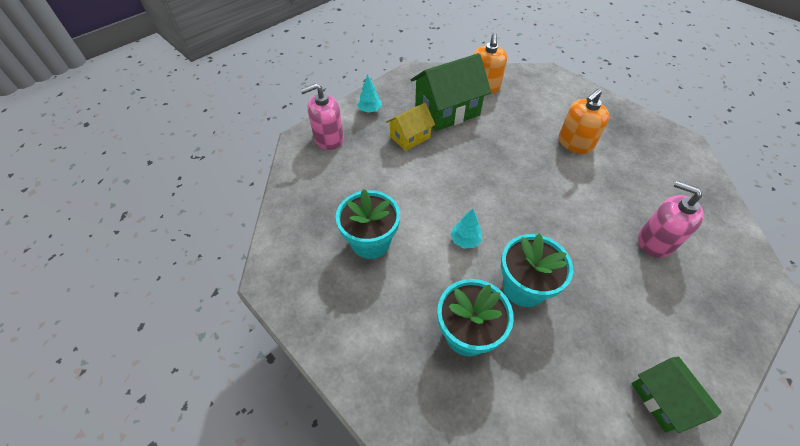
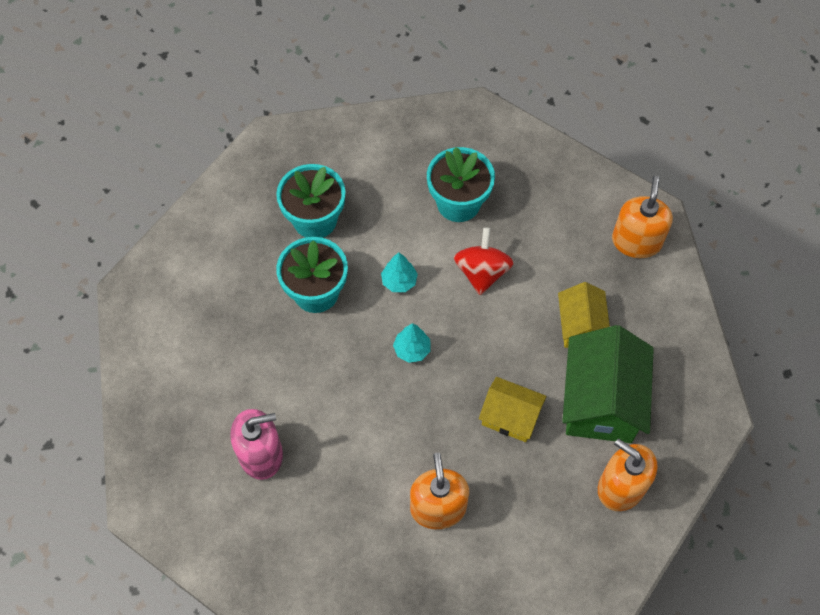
camera: 125 degrees right, 10 degrees up
pink soap dispenser [300,83,344,150] -> orange soap dispenser [612,176,673,258]
turquoise tree [357,75,382,113] -> turquoise tree moved to [393,323,430,363]
green house [631,356,722,433] -> none
none -> red spinning top [453,227,514,295]
none -> yellow house [479,377,546,442]

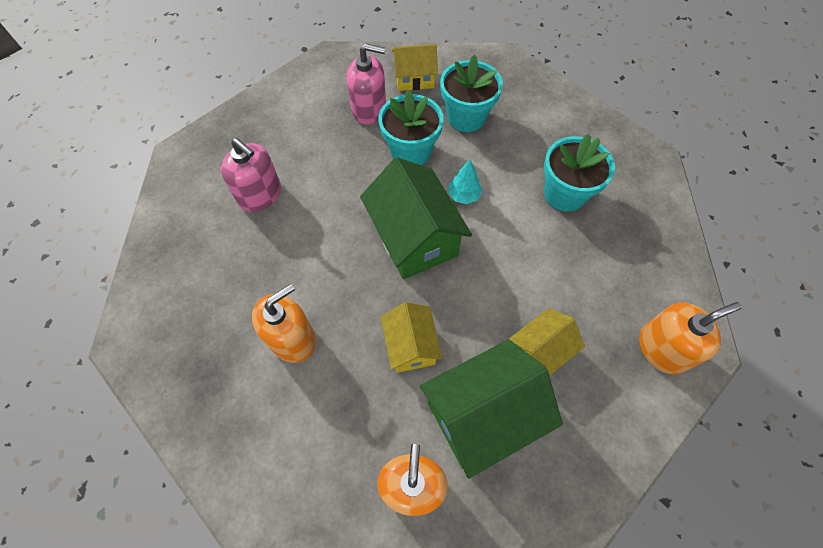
camera: 55 degrees right, 0 degrees up
turquoise tree [393,323,430,363] -> green house [360,157,472,279]
red spinning top [453,227,514,295] -> none
none -> pink soap dispenser [347,43,386,125]
none -> yellow house [392,44,438,91]

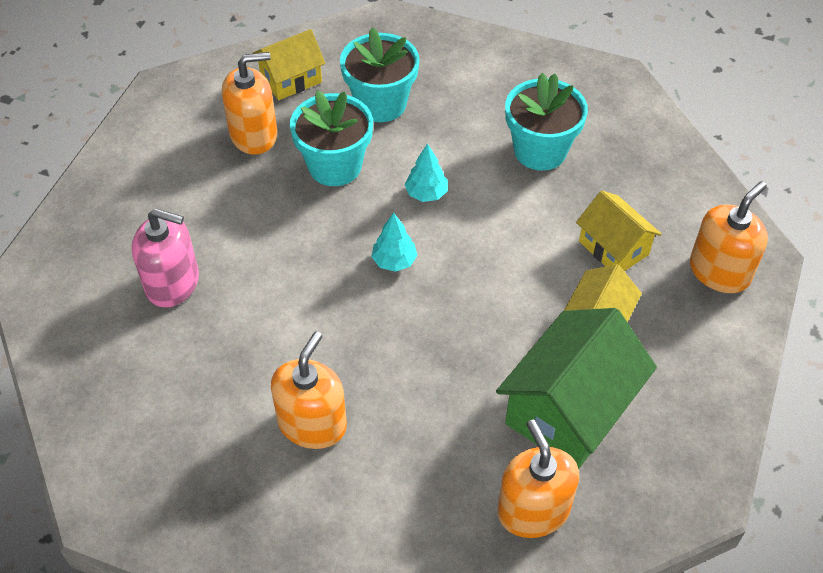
camera: 25 degrees left, 10 degrees down
pink soap dispenser [347,43,386,125] -> orange soap dispenser [222,52,277,155]
green house [360,157,472,279] -> turquoise tree [371,212,417,272]
yellow house [381,302,443,373] -> yellow house moved to [576,191,662,271]

